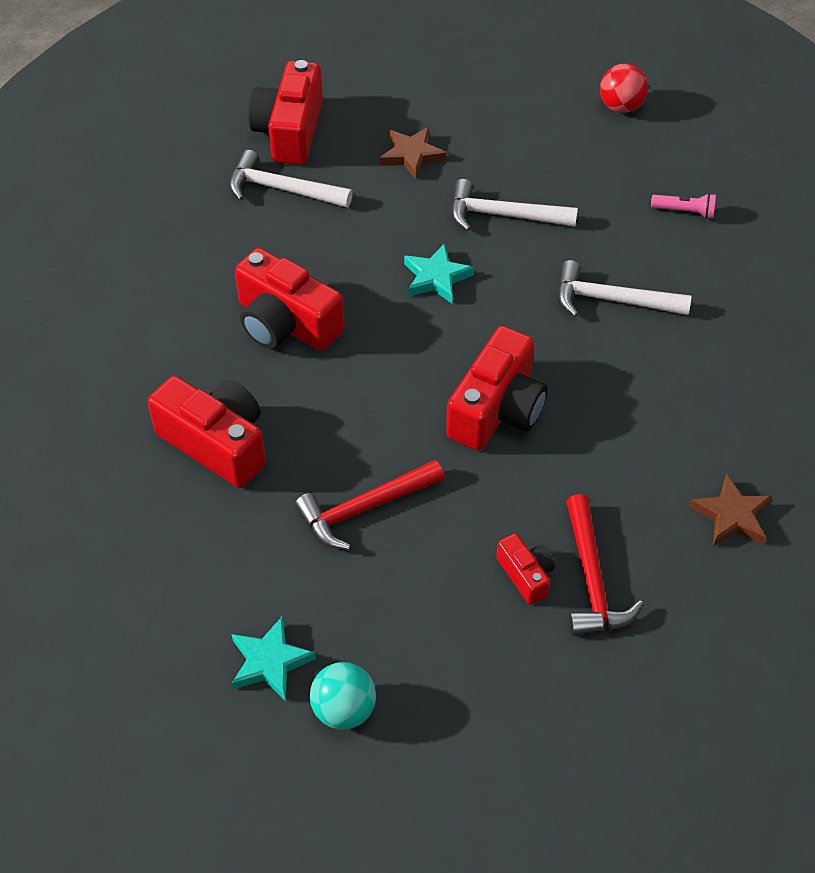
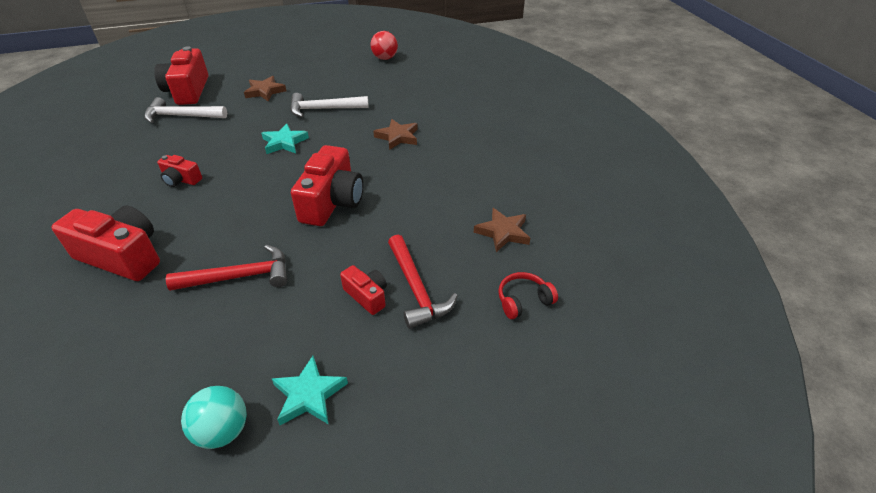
camera: 15 degrees left, 10 degrees down
turquoise star [232,617,316,701] -> turquoise star moved to [272,356,348,425]
red camera [235,248,344,351] -> red camera [157,155,202,187], size x0.52
red hammer [295,460,444,550] -> red hammer turned 150 degrees counterclockwise [166,244,287,291]
white hammer [557,260,692,317] -> brown star [373,119,418,150]
pink flashlight [651,193,716,219] -> none
none -> red headphones [498,272,558,319]

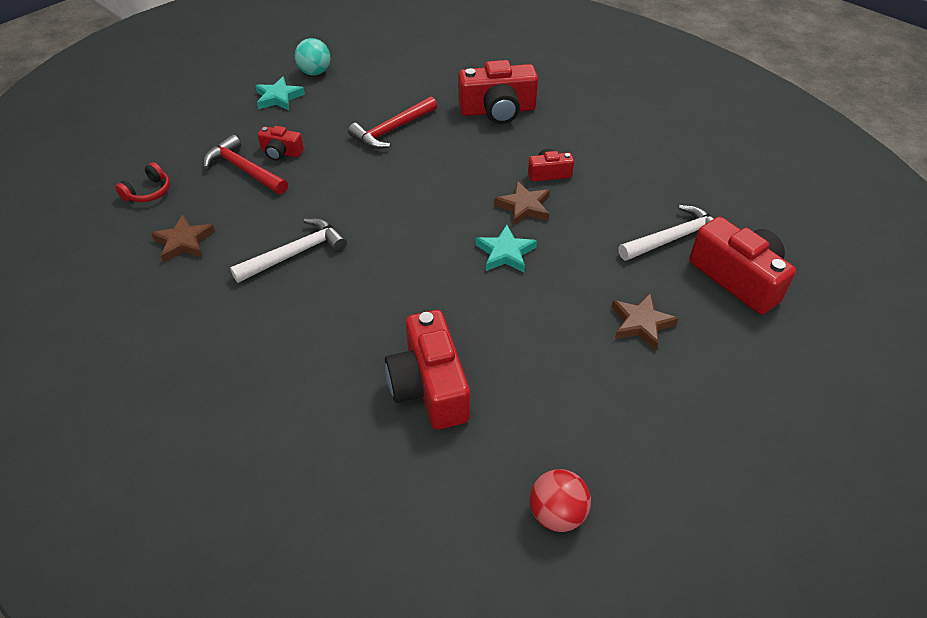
camera: 150 degrees right, 5 degrees up
white hammer [290,93,369,117] -> white hammer moved to [230,218,347,283]
red camera [291,145,363,226] -> red camera moved to [385,310,470,430]
brown star [373,119,418,150] -> brown star moved to [494,181,550,226]

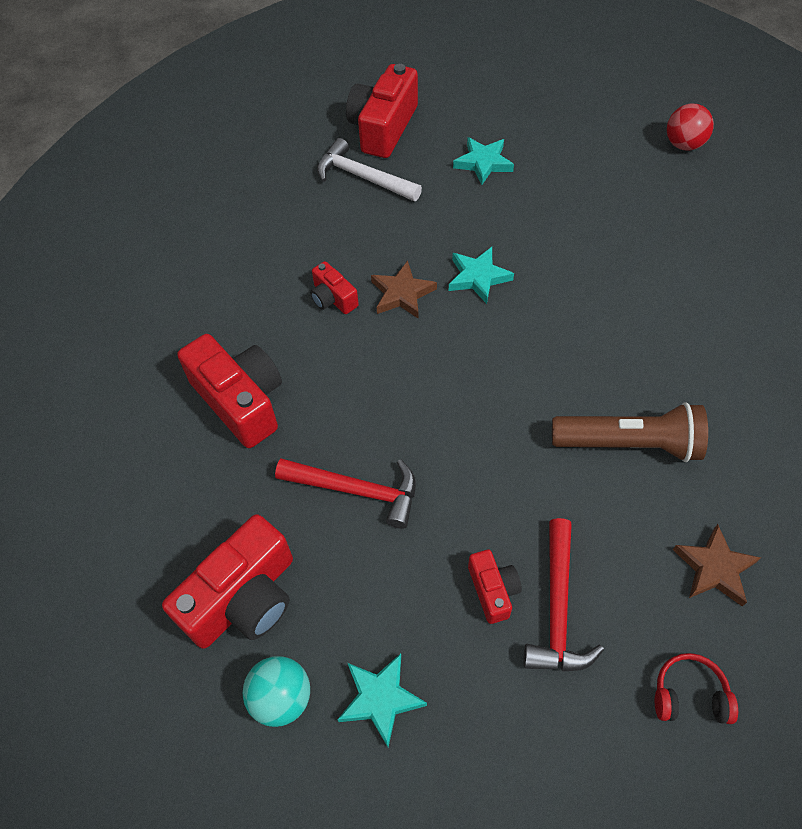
camera: 120 degrees left, 10 degrees up
white hammer [230,218,347,283] -> brown flashlight [552,402,708,462]
red camera [385,310,470,430] -> red camera moved to [162,514,293,649]
brown star [611,293,679,350] -> turquoise star [453,137,514,185]

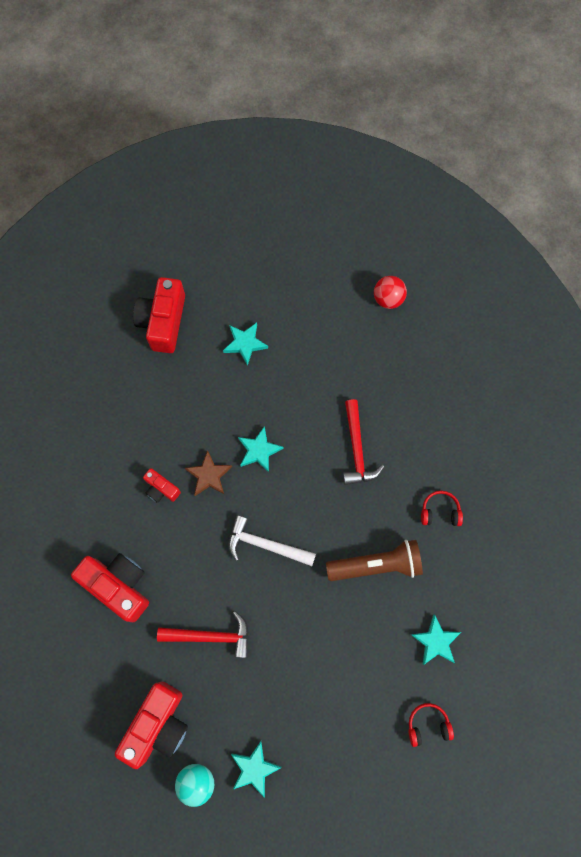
camera: 15 degrees left, 15 degrees up
white hammer [317,138,422,201] -> white hammer moved to [228,515,316,566]
red camera [468,550,522,624] -> none
red hammer [523,518,604,672] -> red hammer moved to [343,399,384,485]
brown star [673,524,761,607] -> turquoise star [411,615,461,665]
none -> red headphones [421,491,463,526]

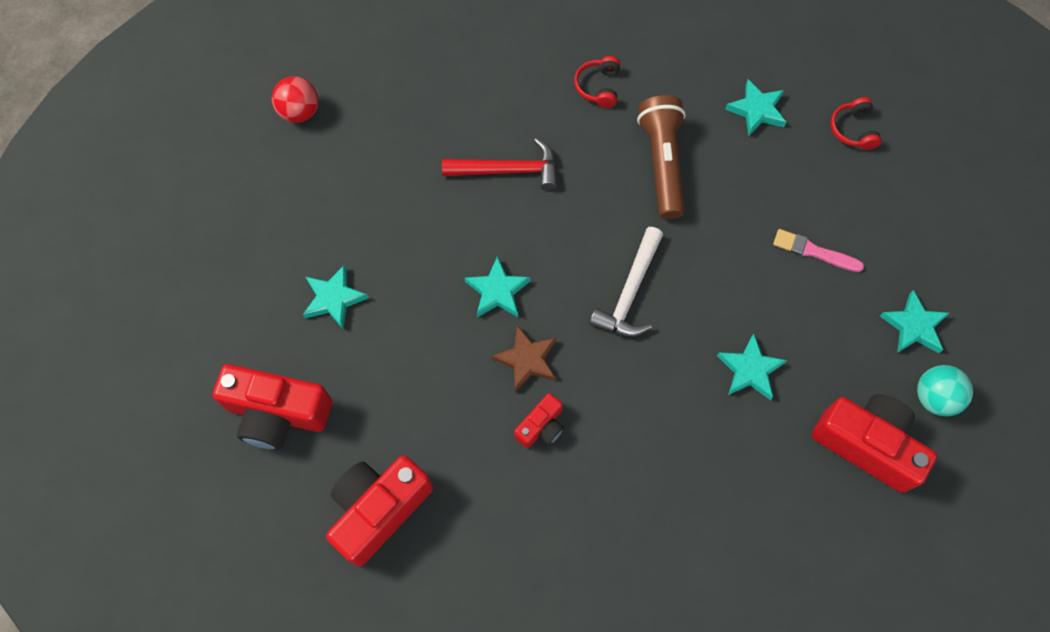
camera: 85 degrees left, 5 degrees down
red camera [71,553,149,622] -> red camera moved to [326,455,433,567]
red hammer [157,611,249,658] -> turquoise star [717,334,787,400]
none -> pink brush [773,229,864,272]

